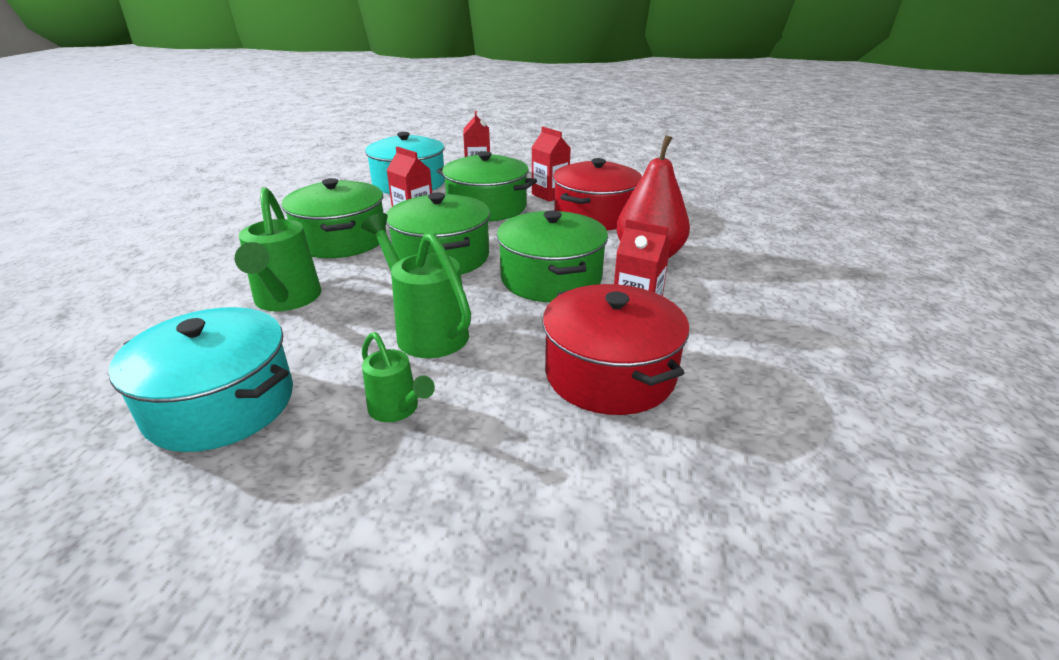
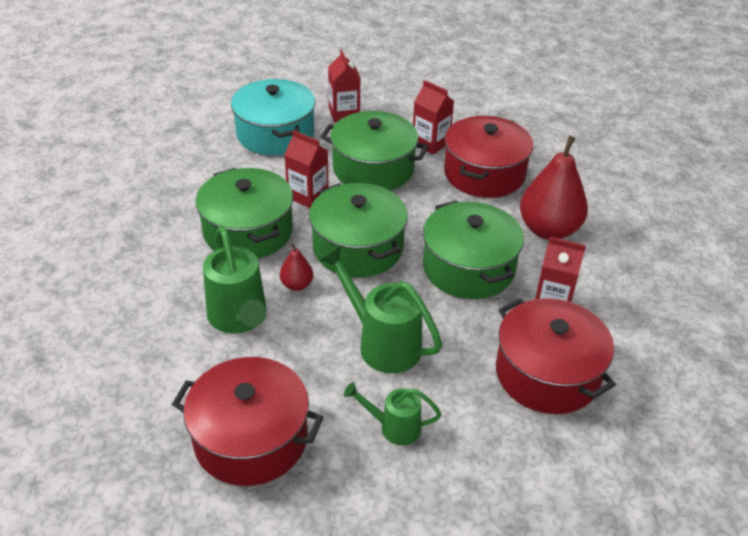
camera: 10 degrees left, 10 degrees up
turquoise pot [108,307,293,452] -> red pot [172,357,323,486]
green watering can [362,332,435,422] -> green watering can turned 150 degrees clockwise [344,382,441,445]
none -> red pear [280,243,313,291]

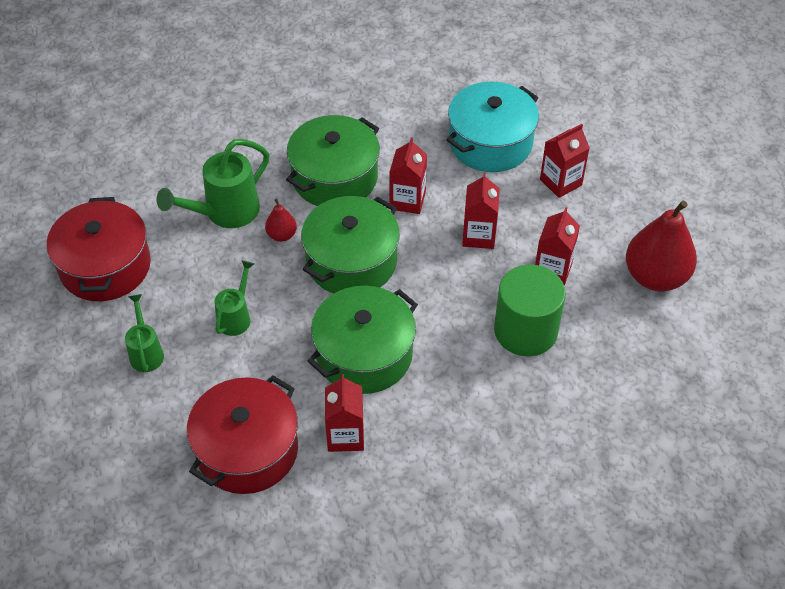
camera: 70 degrees right, 10 degrees up
green pot [320,111,428,191] -> red carton [462,173,500,249]
green watering can [320,246,442,373] -> green watering can [214,260,254,336], size x0.59
red pot [444,116,533,198] -> green cylinder [494,265,566,356]
red pear [520,136,588,240] -> red pear moved to [626,201,697,291]

